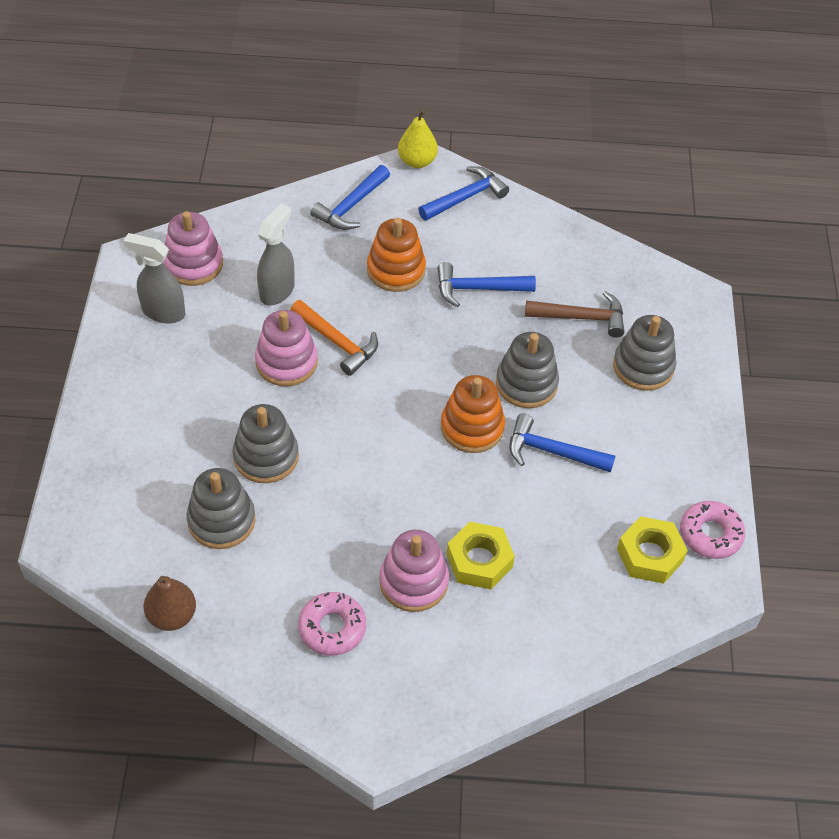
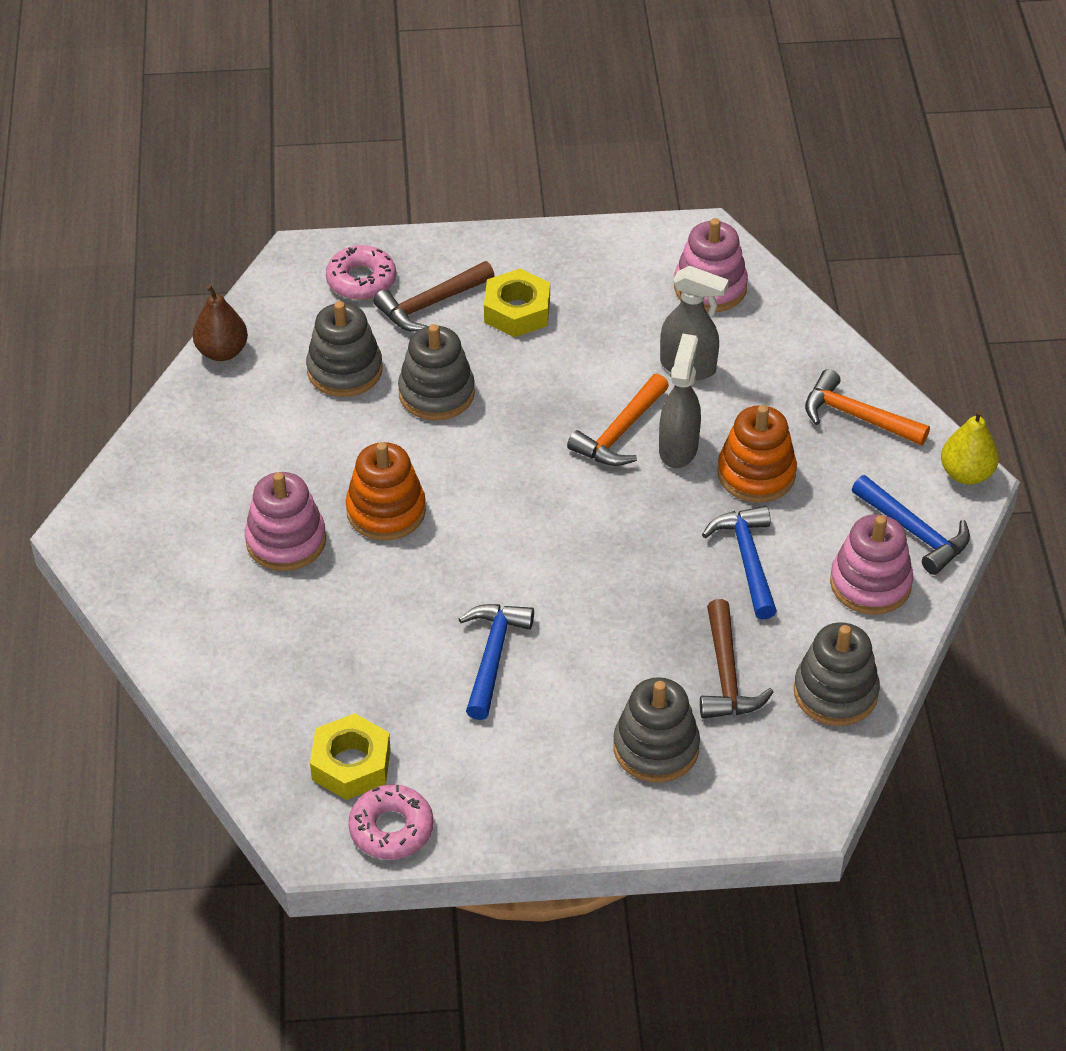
camera: 85 degrees right, 5 degrees down
grey spray bottle [123,233,185,323] -> grey spray bottle moved to [659,333,701,468]
pink stacking toy [255,310,318,386] -> pink stacking toy moved to [830,514,914,615]
pink donut [298,592,366,656] -> pink donut moved to [326,245,396,300]
blue hammer [310,165,390,230] -> orange hammer [805,369,930,446]
orange stacking toy [441,375,505,453] -> orange stacking toy moved to [346,442,426,541]
yellow nut [447,522,515,589] -> yellow nut moved to [484,269,550,337]
grey stacking toy [496,332,559,408] -> grey stacking toy moved to [794,622,880,726]
none -> brown hammer [373,261,495,332]

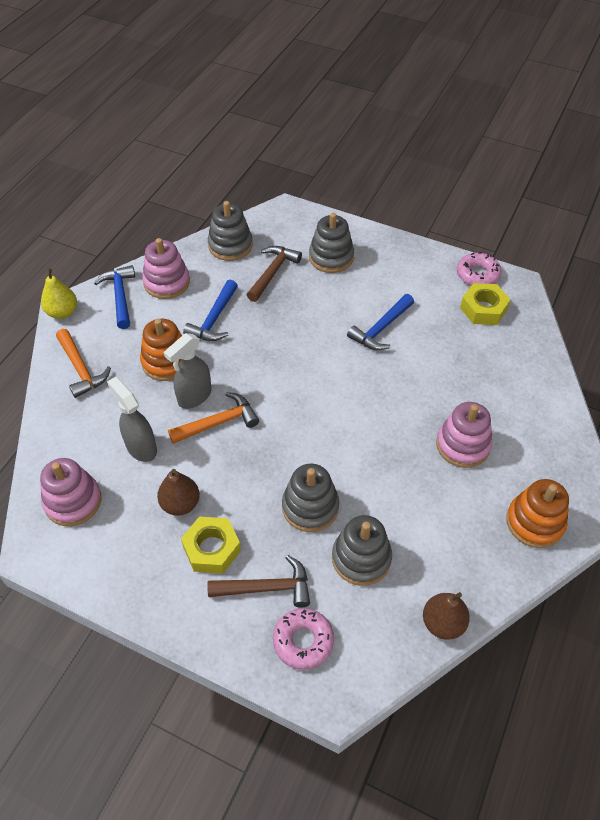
camera: 150 degrees left, 5 degrees up
orange stacking toy [346,442,426,541] -> orange stacking toy moved to [506,479,569,548]
none -> brown pear [157,469,200,516]

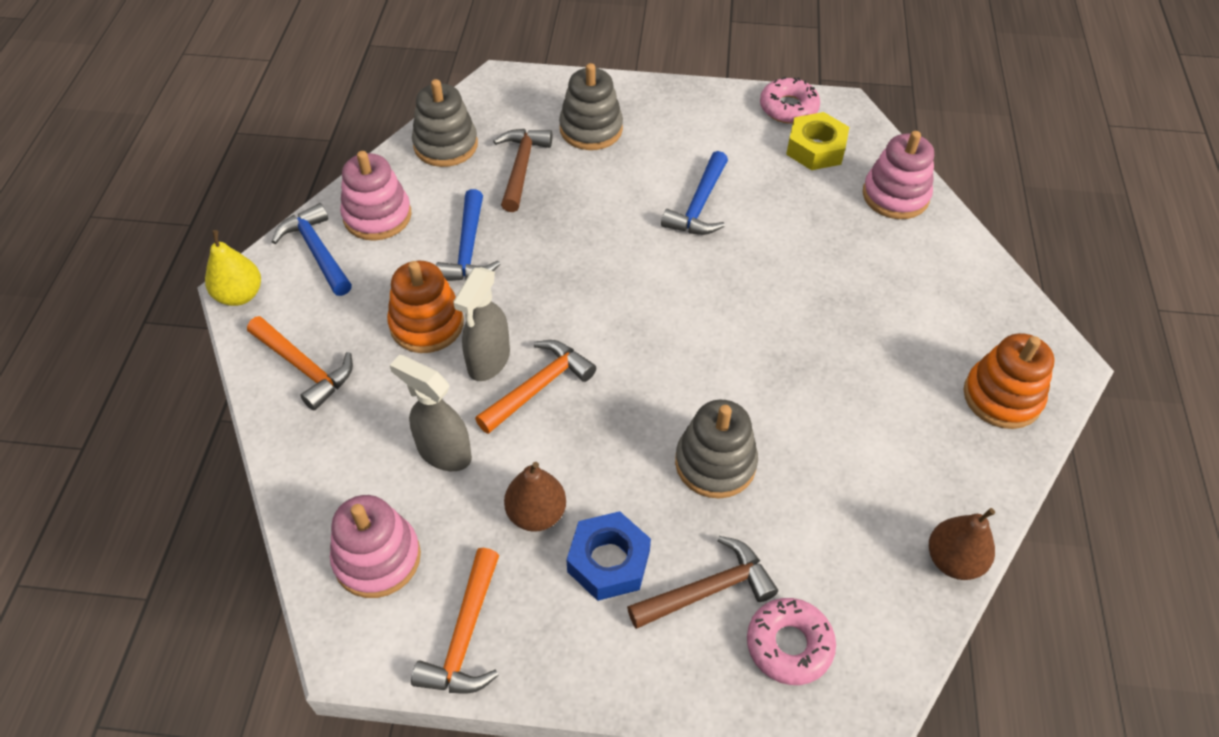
camera: 20 degrees left, 0 degrees up
yellow nut [181,517,241,574] -> blue nut [567,511,651,601]
grey stacking toy [332,515,392,586] -> none
pink stacking toy [436,402,492,468] -> pink stacking toy moved to [863,131,934,219]
none -> orange hammer [411,548,499,694]

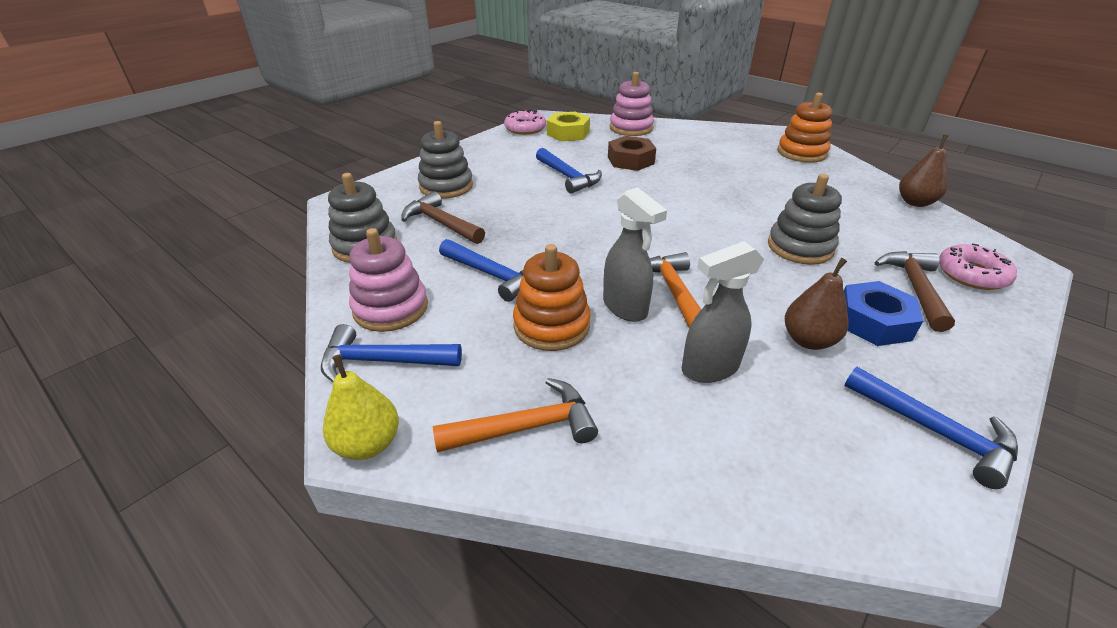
camera: 55 degrees left, 15 degrees down
pink stacking toy [330,495,421,598] -> none
orange hammer [411,548,499,694] -> blue hammer [844,367,1018,489]
none -> brown nut [608,136,656,171]

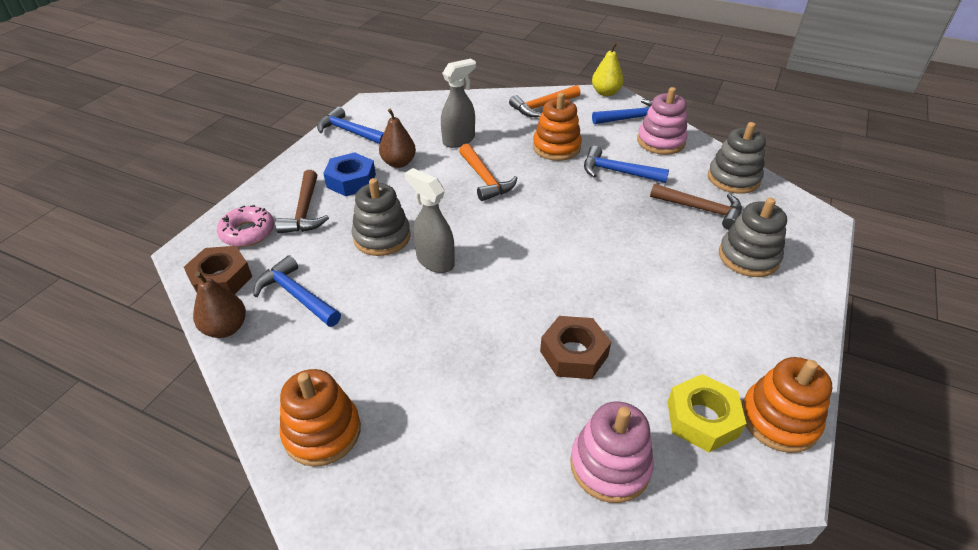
camera: 165 degrees right, 5 degrees up
pink donut [504,110,546,135] -> orange stacking toy [742,357,832,453]
blue hammer [536,148,602,194] -> blue hammer moved to [254,255,341,327]
grey spray bottle [603,187,667,322] -> grey spray bottle moved to [405,168,455,273]
none -> brown nut [184,246,252,294]

